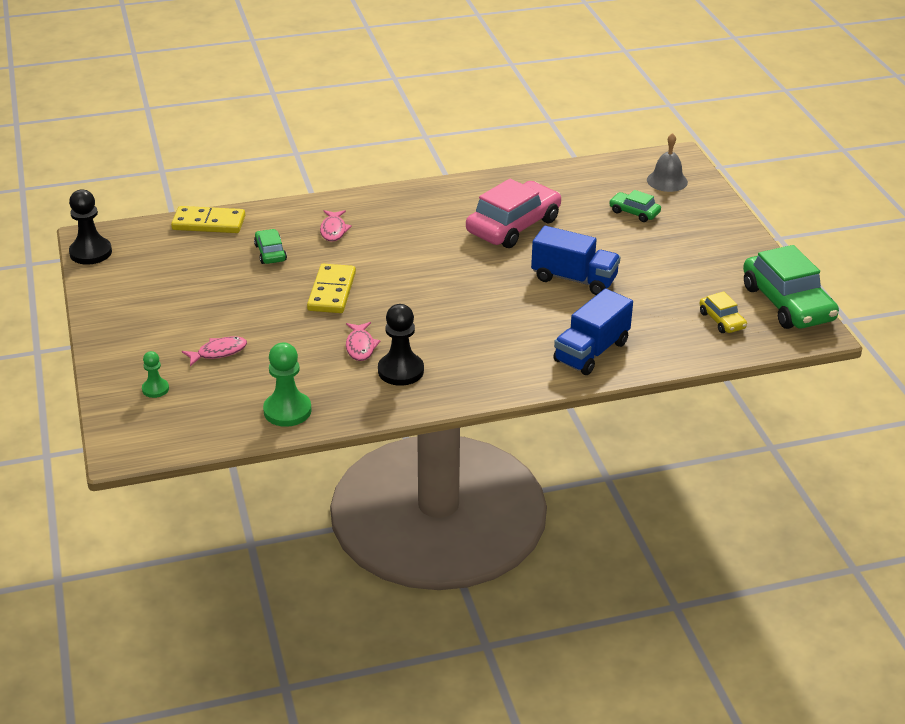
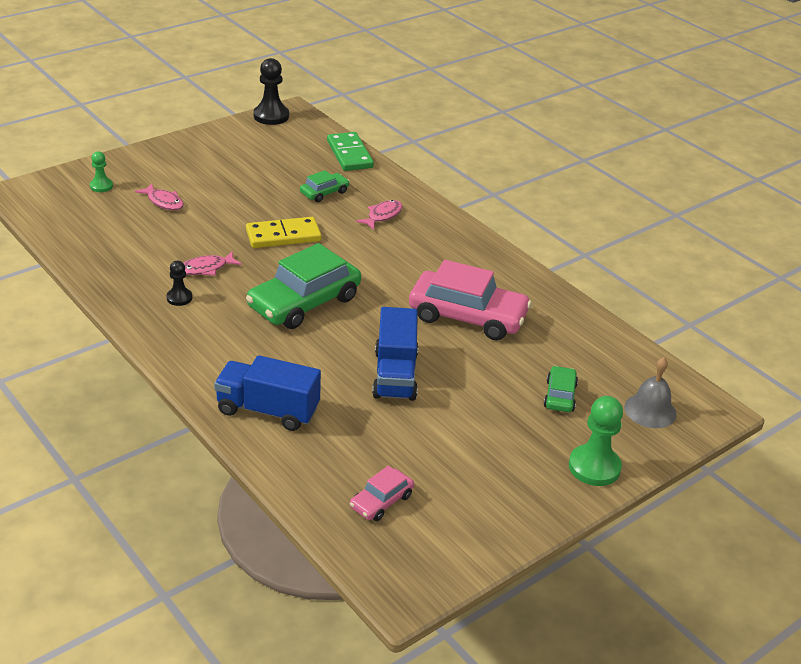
camera: 65 degrees right, 0 degrees up
yellow domino [171,206,245,233] -> green domino [327,132,374,171]
green pawn [263,342,312,427] -> green pawn moved to [569,396,623,486]
pink fish [320,210,352,242] -> pink fish turned 150 degrees clockwise [356,200,403,230]
black pawn [378,304,424,386] -> black pawn [166,261,192,306], size x0.57
yellow car [700,292,747,333] -> pink car [350,466,414,521]
green car [743,245,839,329] -> green car moved to [246,243,361,329]

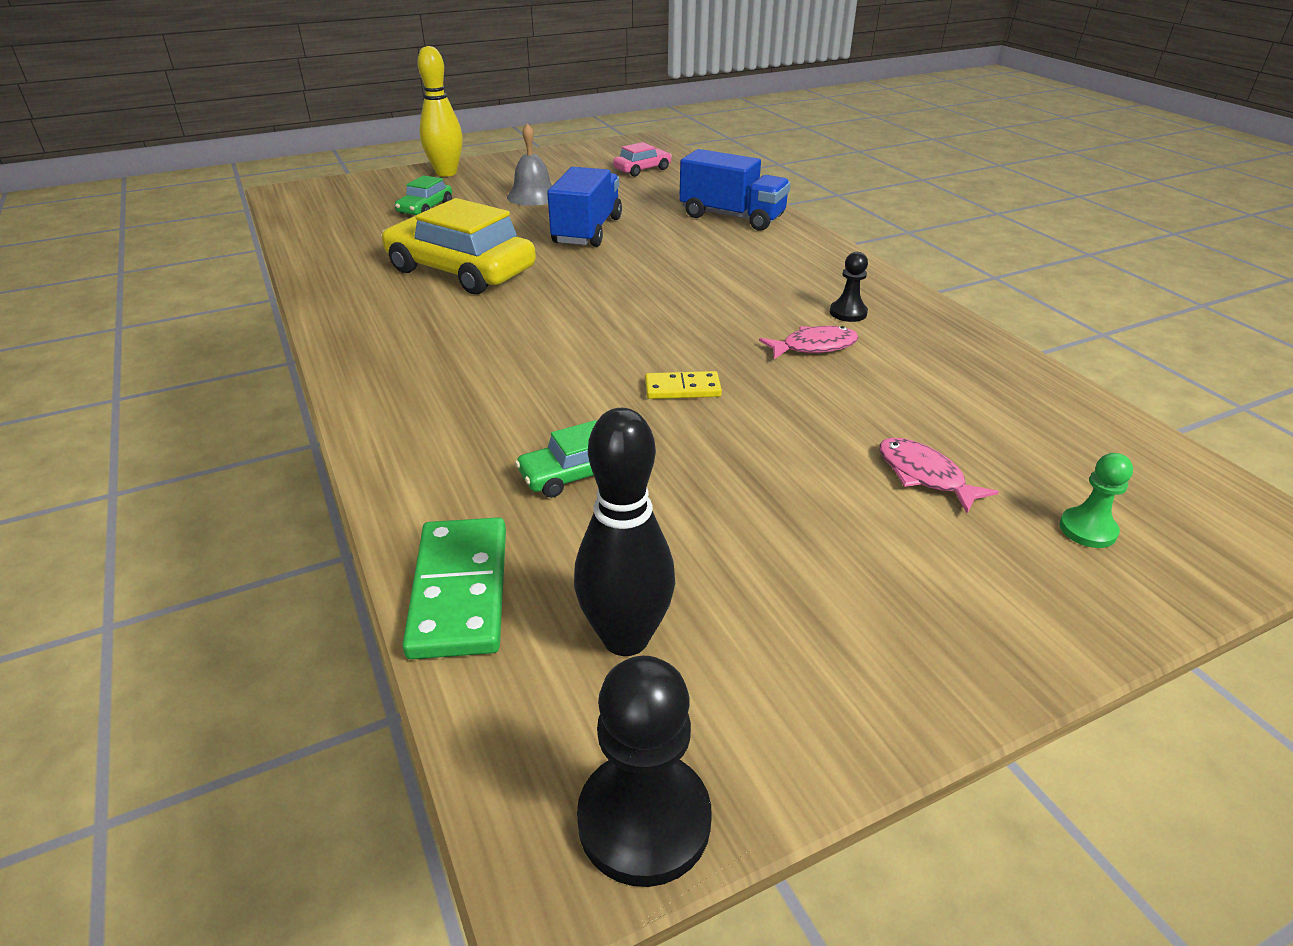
camera: 165 degrees left, 0 degrees up
yellow domino [246,217,322,248] -> yellow domino [645,371,722,399], size x0.58
green car [246,243,361,329] -> none
pink fish [356,200,403,230] -> none
pink car [409,260,532,340] -> yellow car [382,198,536,294]
green pawn [569,396,623,486] -> yellow bowling pin [417,46,463,177]
grey bell [624,357,677,428] -> grey bell moved to [507,123,552,206]
none -> black bowling pin [574,408,675,656]

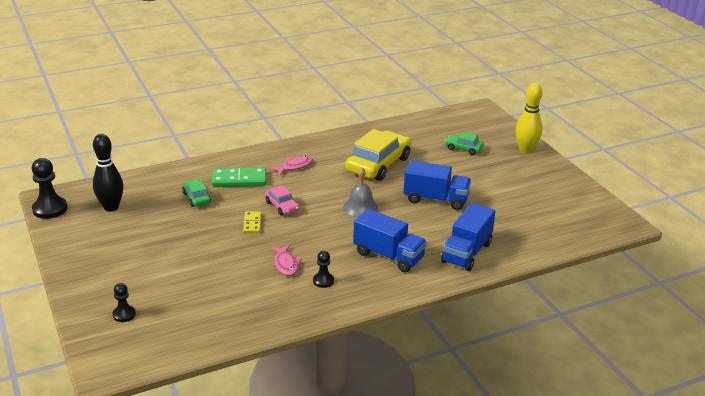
camera: 90 degrees right, 5 degrees down
green domino [402,517,506,659] -> green domino moved to [212,167,266,187]
grey bell [507,123,552,206] -> grey bell moved to [343,168,378,217]
pink car [613,142,672,176] -> pink car moved to [265,185,299,216]
pink fish [879,437,999,513] -> pink fish moved to [271,156,313,175]
green pawn [1059,453,1133,548] -> black pawn [113,283,136,322]
none -> blue truck [353,209,427,272]

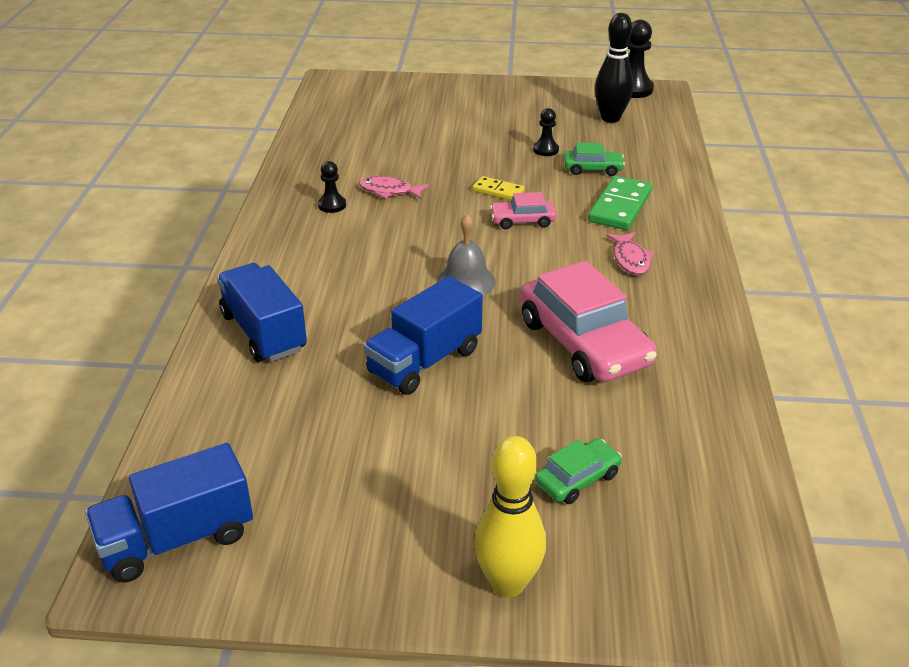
camera: 120 degrees right, 5 degrees up
black pawn [113,283,136,322] -> black pawn moved to [533,108,559,156]
yellow car [345,129,411,181] -> pink car [520,261,657,382]
blue truck [353,209,427,272] -> blue truck moved to [85,443,253,583]

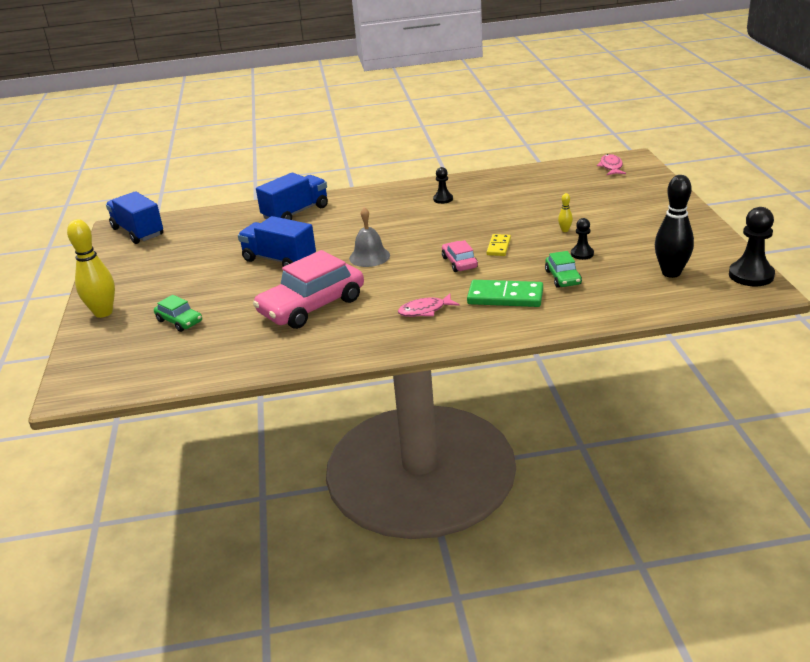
camera: 80 degrees right, 5 degrees down
pink fish [359,176,429,199] -> pink fish moved to [597,154,626,175]
none -> yellow bowling pin [558,193,573,232]

